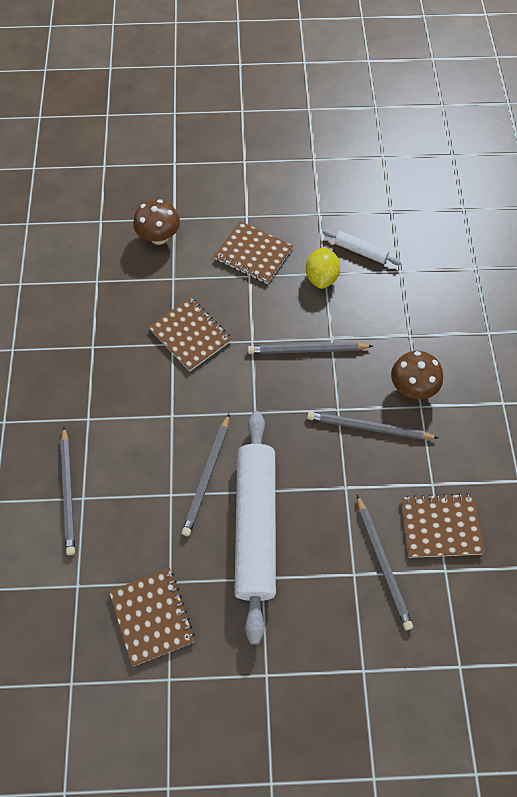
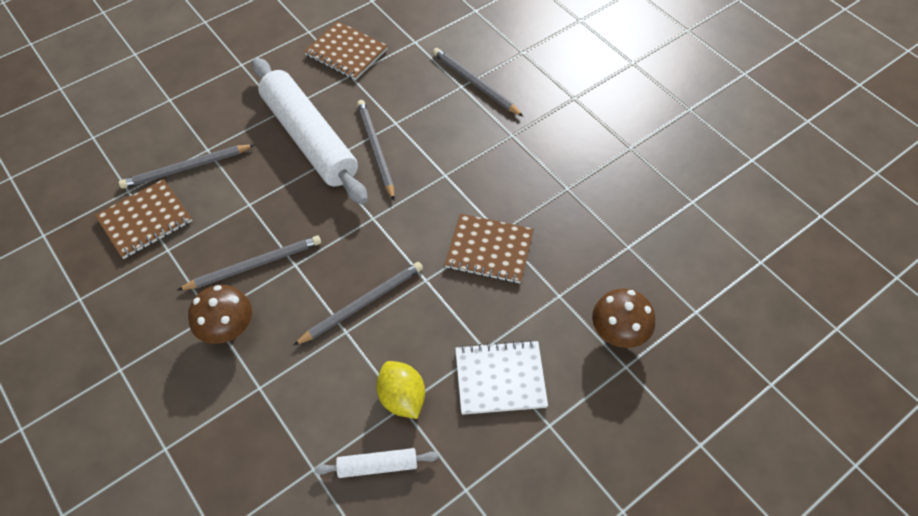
camera: 145 degrees right, 5 degrees down
brown notebook [214,221,293,284] -> white notebook [455,340,548,415]
grey pencil [357,495,413,630] -> grey pencil turned 60 degrees counterclockwise [119,144,254,189]

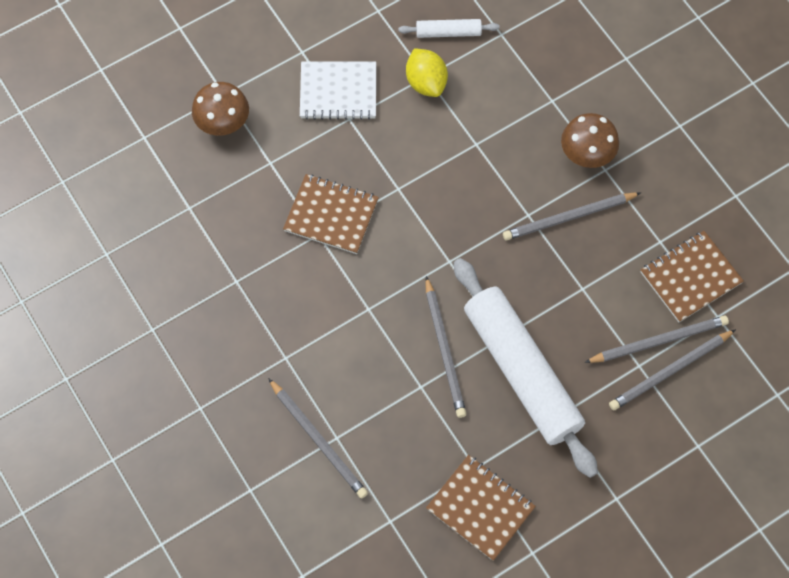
camera: 175 degrees left, 10 degrees up
grey pencil [293,262,423,346] -> grey pencil moved to [609,329,736,411]

